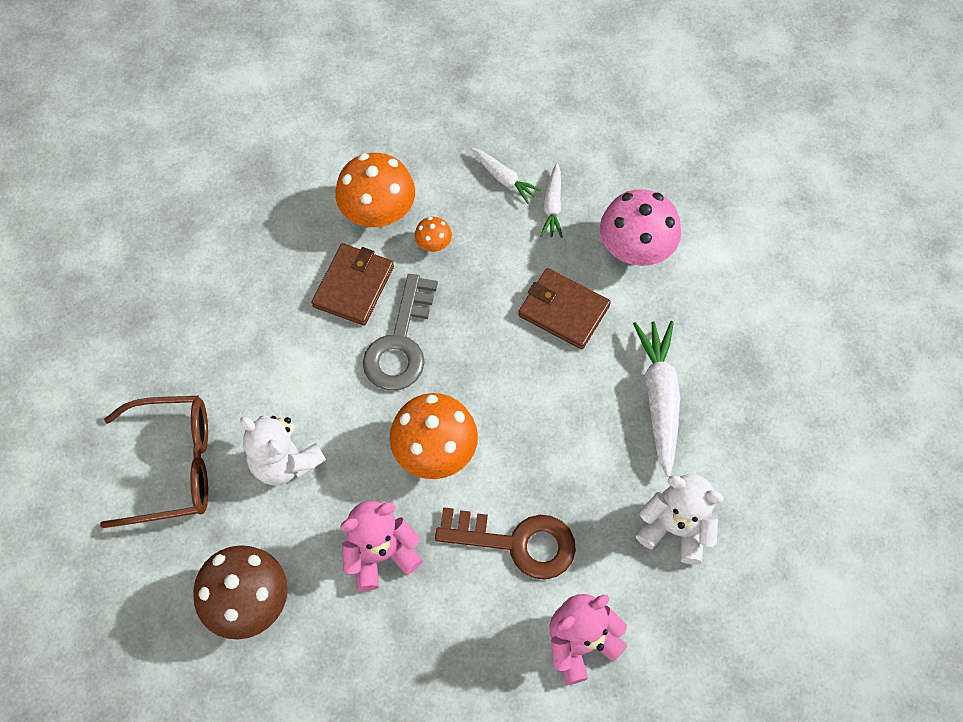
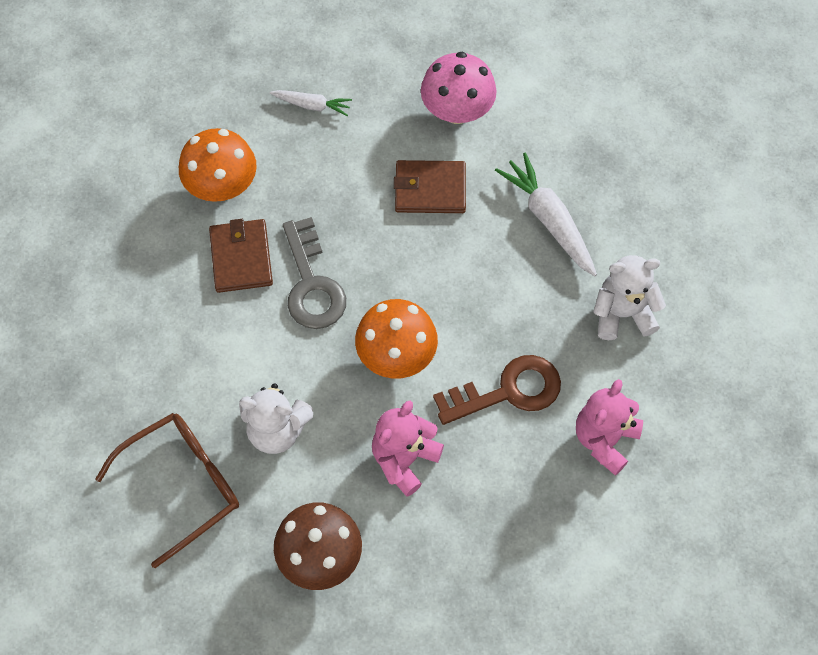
camera: 30 degrees left, 0 degrees up
orange mushroom [415,217,452,252] -> none
white carrot [541,163,563,238] -> none

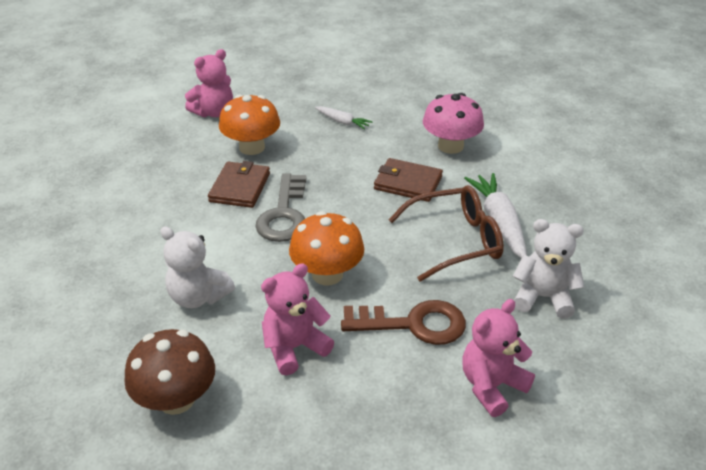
camera: 20 degrees right, 25 degrees down
brown glasses [95,413,239,568] -> brown glasses moved to [388,185,504,282]
none -> pink teddy bear [185,49,233,118]

